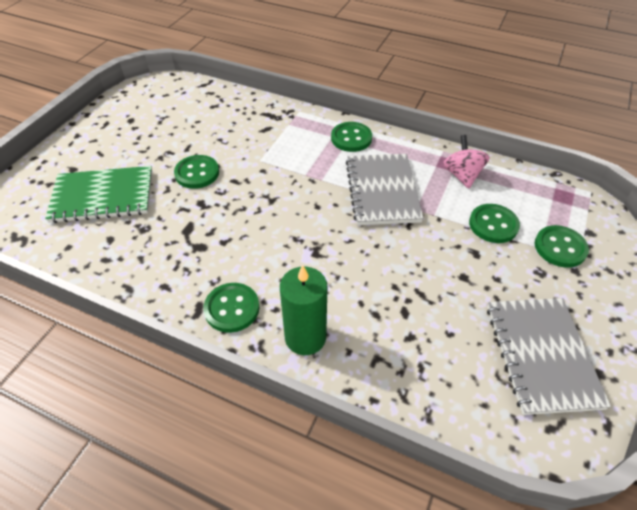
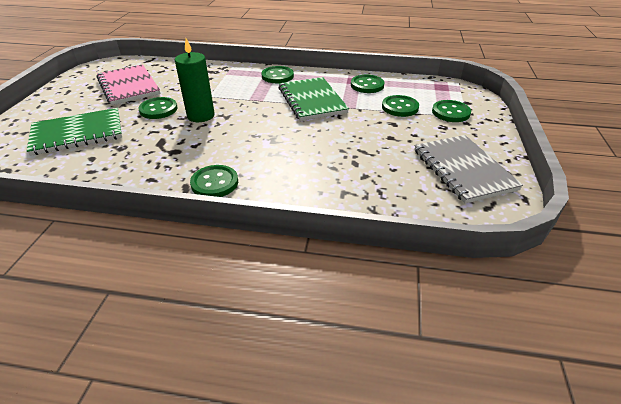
camera: 15 degrees left, 10 degrees down
green candle [280,265,327,355] -> green candle moved to [175,38,215,122]
grey notebook [346,154,424,225] -> green notebook [279,77,349,121]
pink spinning top [443,135,490,189] -> green button [351,75,384,93]
none -> pink notebook [96,64,161,105]

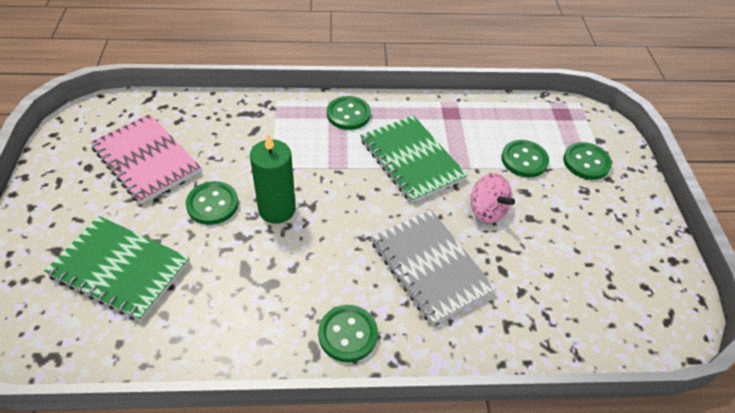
camera: 15 degrees left, 10 degrees up
green notebook [27,108,122,156] -> green notebook turned 60 degrees clockwise [44,216,190,321]
green button [351,75,384,93] -> none
grey notebook [414,135,523,204] -> grey notebook moved to [371,210,496,326]
none -> pink spinning top [471,173,515,224]

